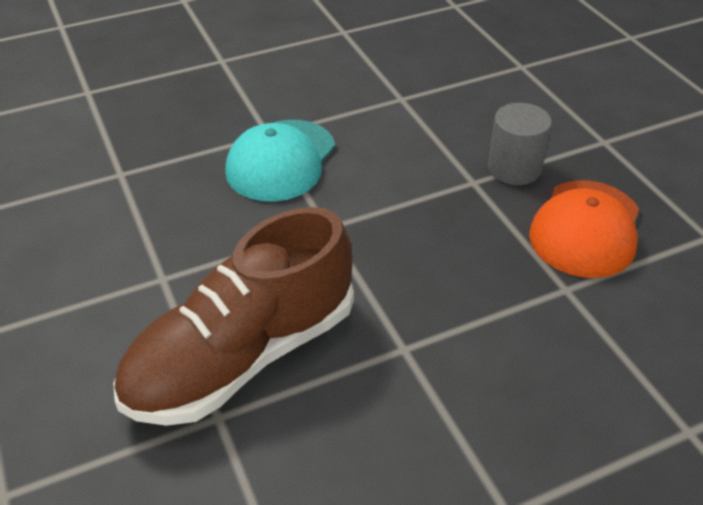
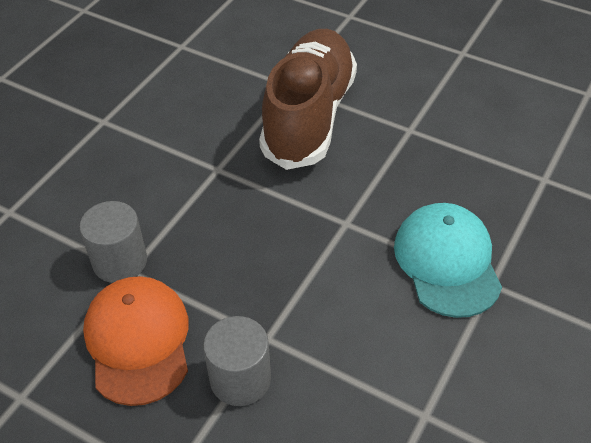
camera: 145 degrees right, 5 degrees up
none -> grey cylinder [79,201,147,283]

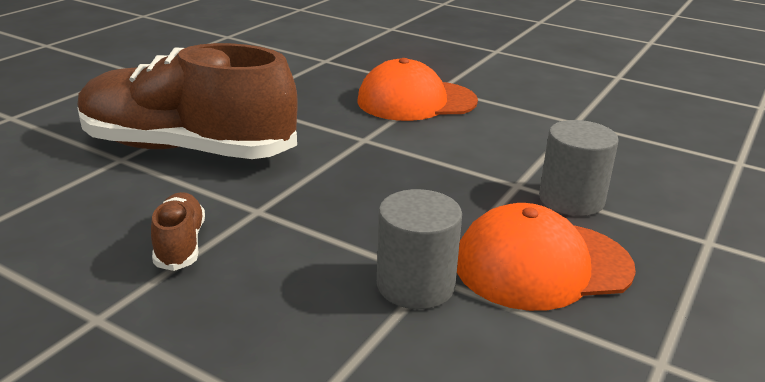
camera: 90 degrees left, 20 degrees down
turquoise cap [394,203,502,318] -> orange cap [358,58,478,121]
none -> brown shoe [151,192,205,271]

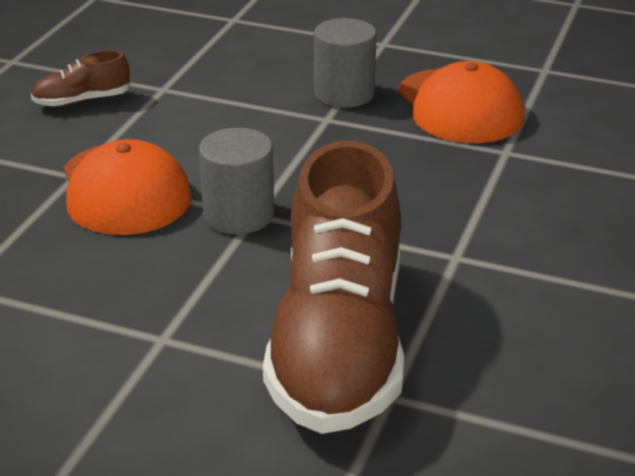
camera: 100 degrees left, 5 degrees up
brown shoe [151,192,205,271] -> brown shoe moved to [31,50,131,107]
grey cylinder [377,189,462,309] -> grey cylinder moved to [199,128,274,234]

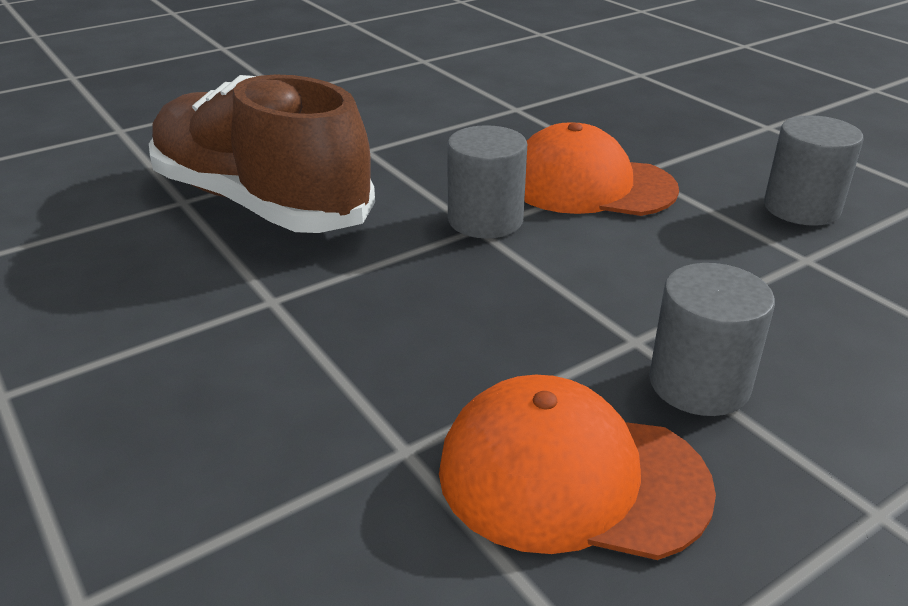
camera: 125 degrees right, 0 degrees up
brown shoe [31,50,131,107] -> grey cylinder [764,115,864,226]

